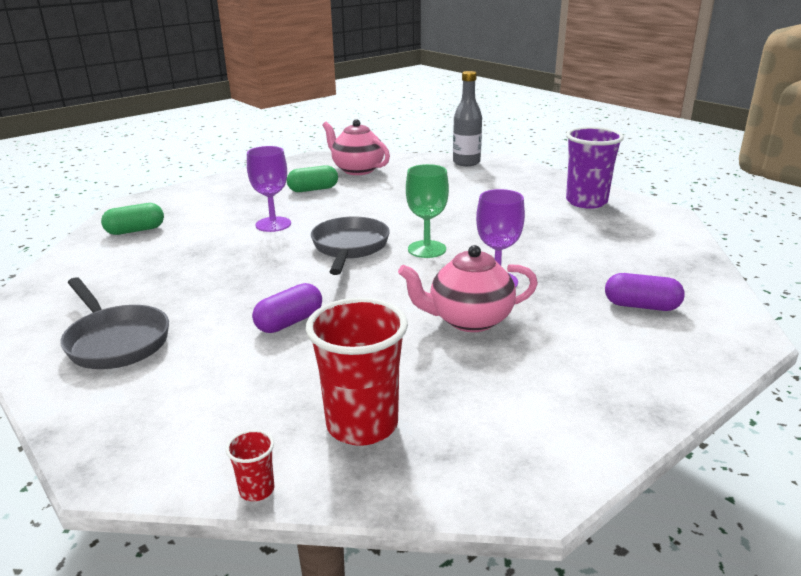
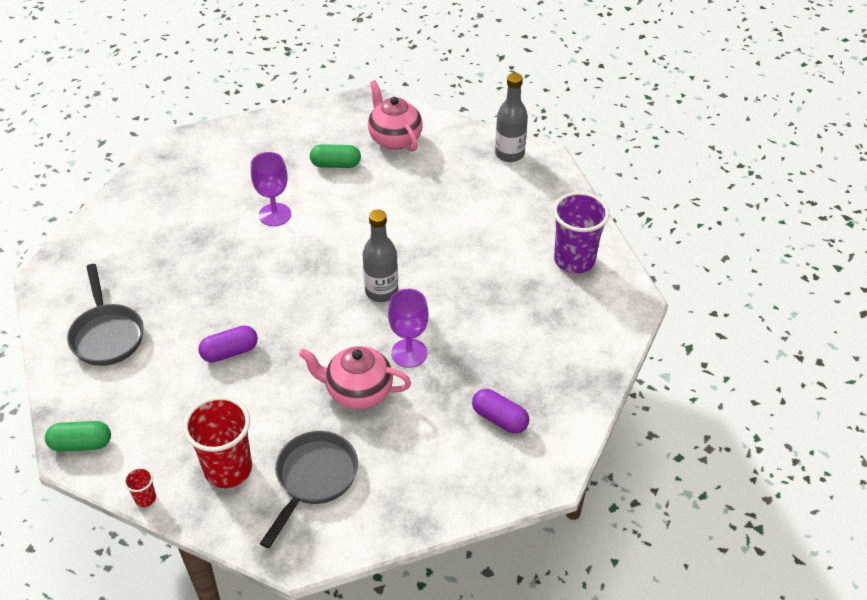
camera: 20 degrees right, 20 degrees up
green capsule [101,203,164,235] -> green capsule moved to [45,421,111,452]
grey pan [311,216,390,275] -> grey pan moved to [260,431,358,548]
green goblet [406,164,449,258] -> grey bottle [362,209,398,302]

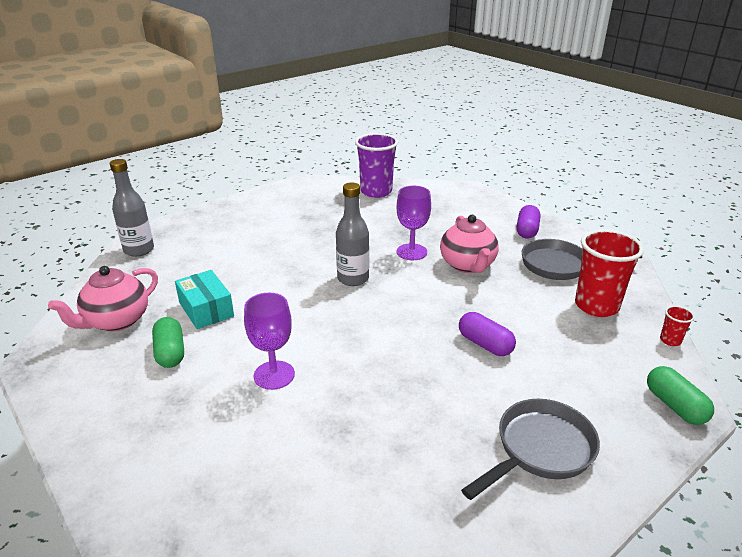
camera: 110 degrees left, 15 degrees down
purple capsule [472,389,529,434] -> purple capsule moved to [517,205,540,238]
purple cup [553,192,610,274] -> purple cup moved to [355,133,398,198]
none -> turquoise box [175,270,234,329]

